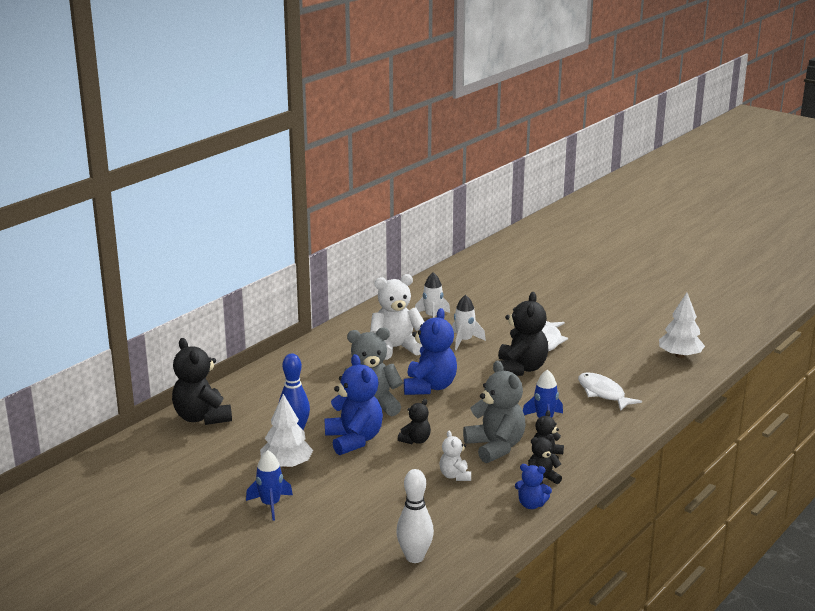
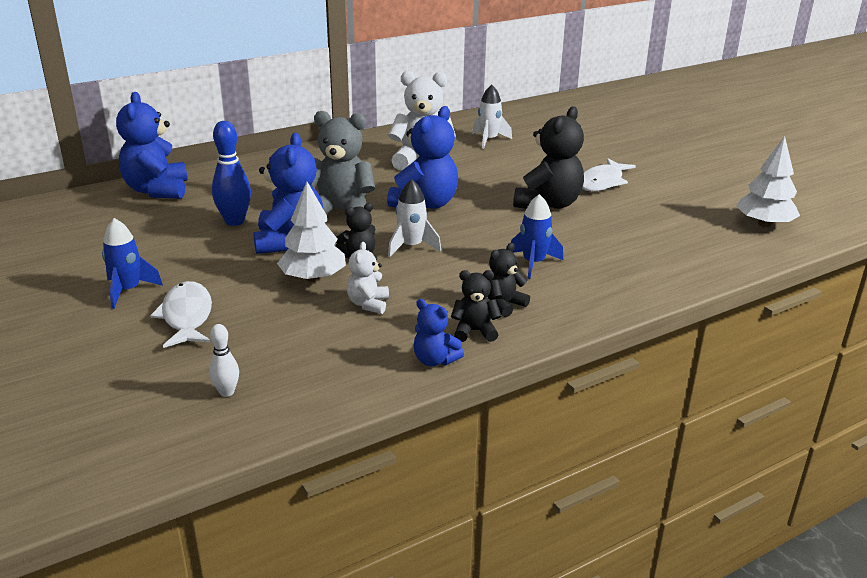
camera: 20 degrees right, 5 degrees up
black teddy bear [172,338,232,425] -> blue teddy bear [116,92,188,199]
white tree [260,394,313,468] -> white tree moved to [277,182,346,282]
white bowling pin [396,469,434,563] -> white bowling pin [209,324,239,397], size x0.56
white rocket [452,295,486,350] -> white rocket moved to [388,179,441,257]
grey teddy bear [463,361,526,463] -> none
white fish [578,372,642,411] -> white fish moved to [150,281,212,348]

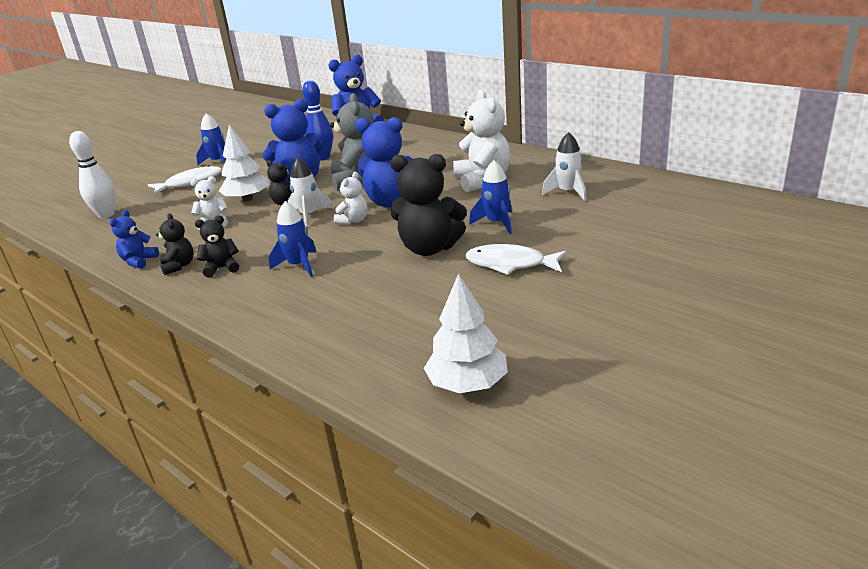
camera: 75 degrees right, 0 degrees up
white bowling pin [209,324,239,397] -> white bowling pin [69,131,115,218], size x1.80
black teddy bear [488,243,530,317] -> black teddy bear turned 45 degrees counterclockwise [195,216,239,278]
none -> white teddy bear [333,172,367,225]
none -> blue rocket [469,160,512,234]

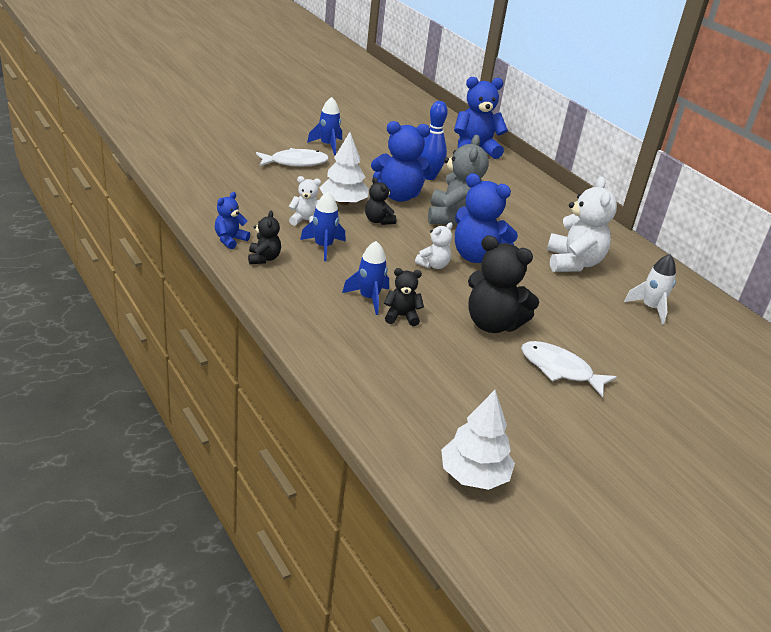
camera: 10 degrees right, 5 degrees up
white bowling pin [69,131,115,218] -> none
black teddy bear [195,216,239,278] -> black teddy bear moved to [384,268,424,326]
white rocket [287,157,333,227] -> none
blue rocket [469,160,512,234] -> blue rocket moved to [300,192,346,261]

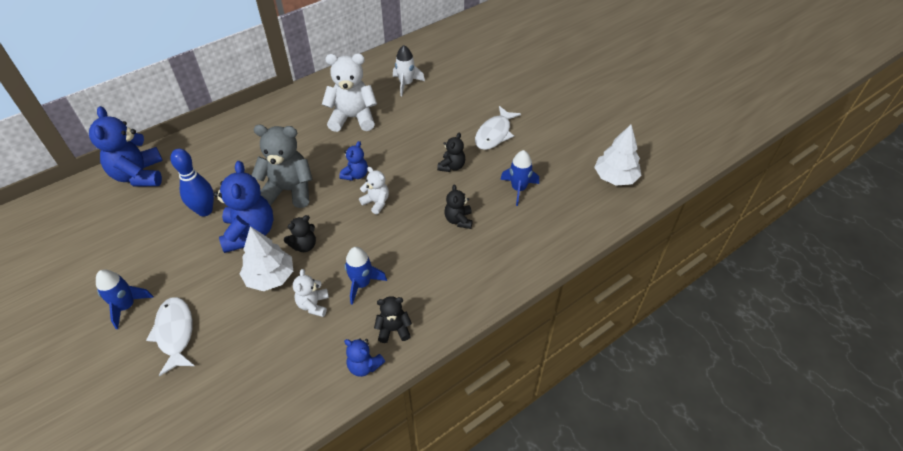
camera: 90 degrees left, 15 degrees up
blue rocket [342,241,389,315] -> blue rocket moved to [500,150,539,206]
blue teddy bear [455,173,518,263] -> blue teddy bear [339,141,368,181], size x0.53
black teddy bear [468,235,539,333] -> black teddy bear [437,133,465,172], size x0.53

